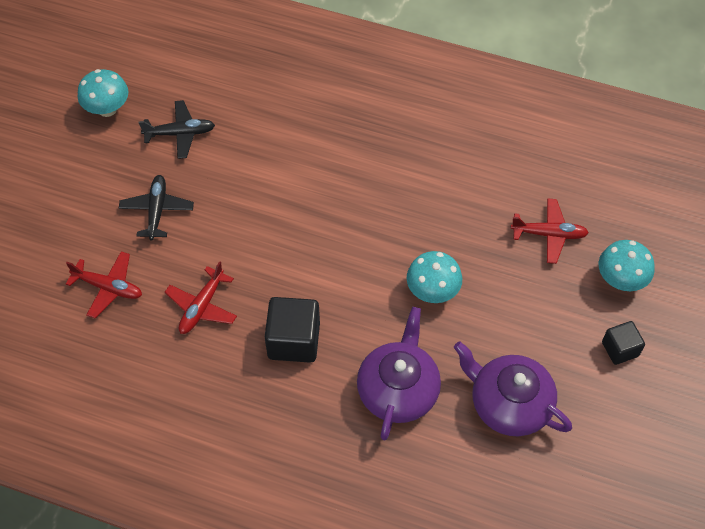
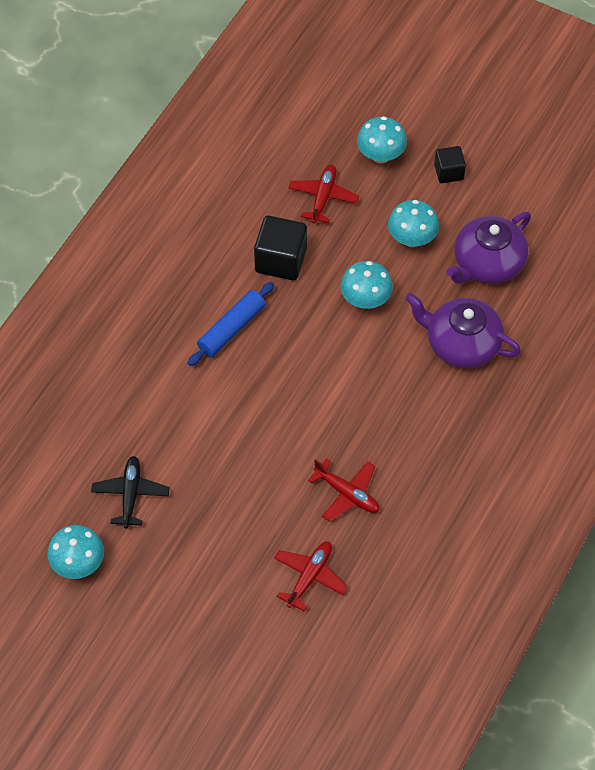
camera: 80 degrees left, 0 degrees up
black plane [119,175,194,240] -> none
black cube [265,297,320,363] -> black cube moved to [254,216,307,281]
none -> blue rolling pin [188,282,274,366]
none -> turquoise mushroom [388,200,439,247]

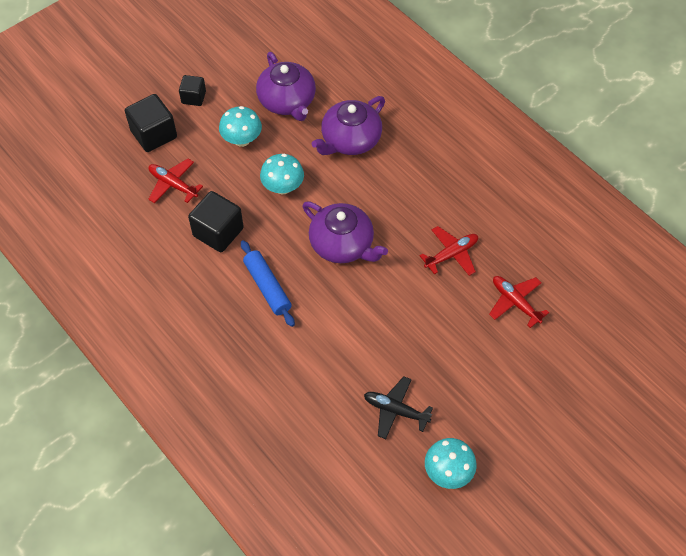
camera: 70 degrees left, 0 degrees up
turquoise mushroom [357,116,407,163] -> black cube [125,94,177,152]
none -> purple teapot [303,202,388,263]

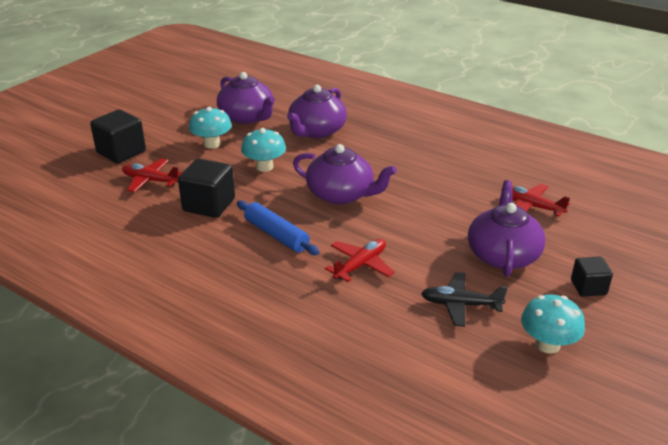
camera: 15 degrees left, 25 degrees down
black cube [179,75,206,106] -> black cube moved to [571,257,613,297]
red plane [420,226,478,276] -> red plane moved to [325,239,394,282]
none -> purple teapot [468,180,546,277]

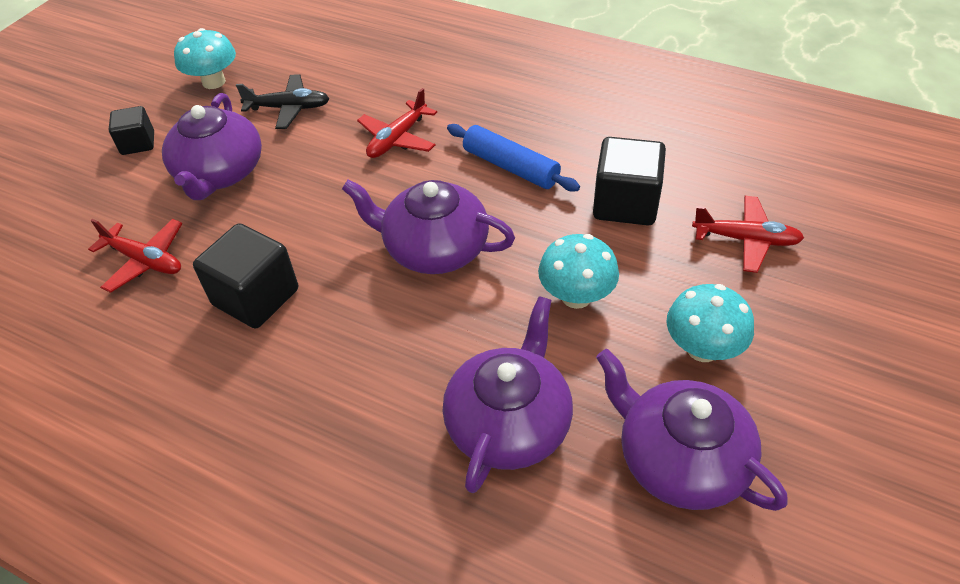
camera: 175 degrees right, 15 degrees up
black cube [90,109,146,163] -> black cube moved to [193,223,298,329]

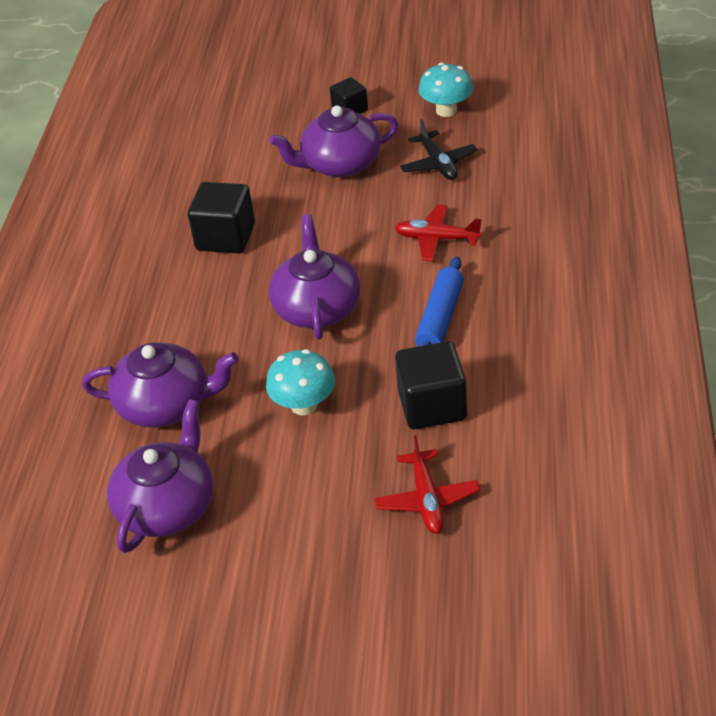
camera: 70 degrees right, 5 degrees down
red plane [88,219,182,293] -> none
turquoise mushroom [666,284,754,362] -> none

